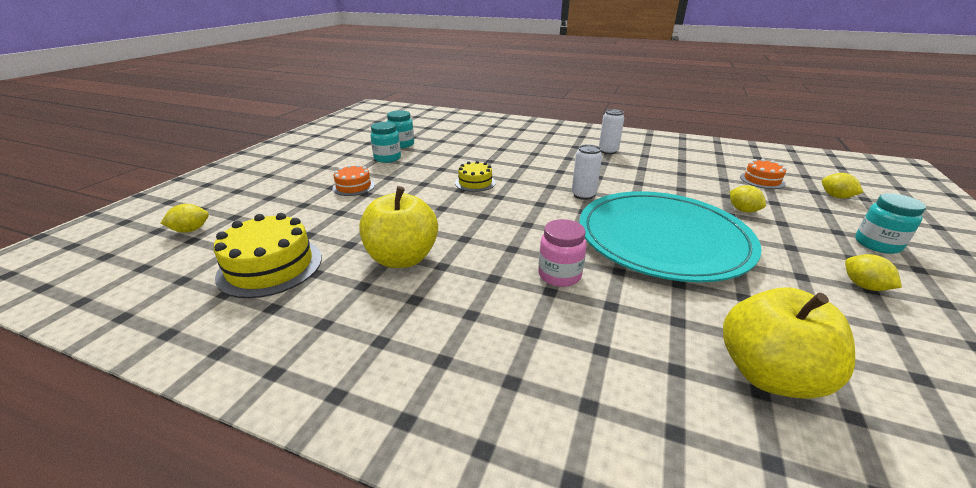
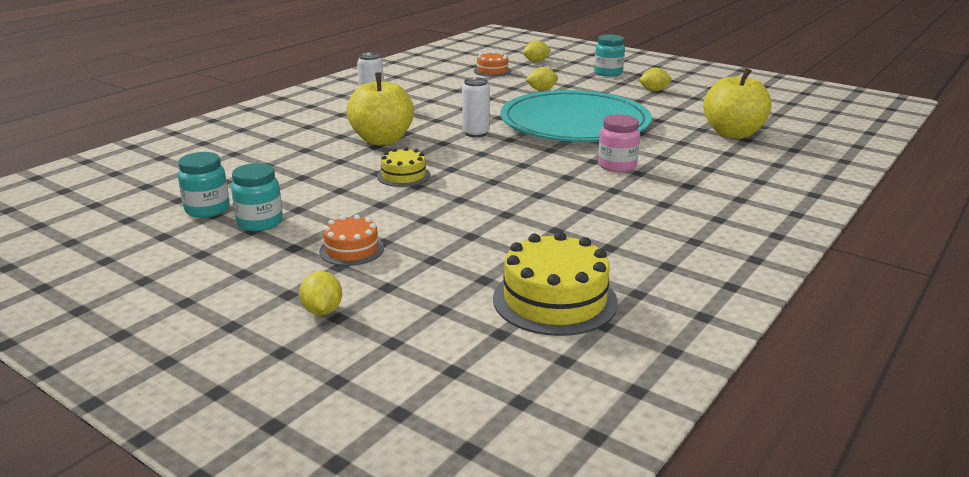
camera: 75 degrees left, 5 degrees down
yellow lemon [161,204,209,233] -> yellow lemon moved to [299,271,342,315]
yellow apple [359,186,438,268] -> yellow apple moved to [347,72,414,145]

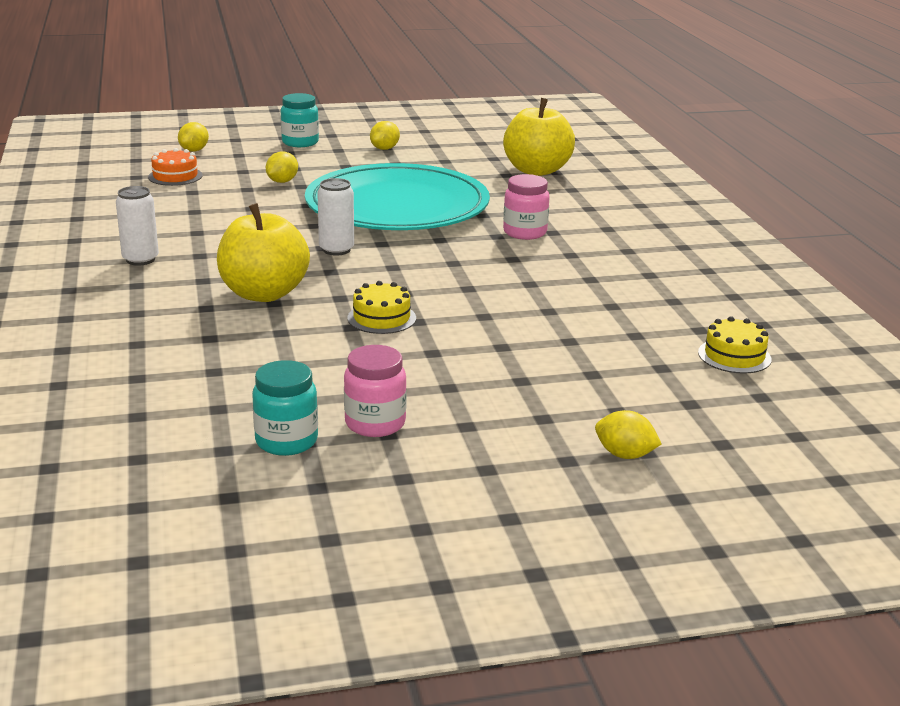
camera: 50 degrees left, 0 degrees up
turquoise jar [231,163,283,231] -> pink jar [344,345,407,437]
orange cake [319,215,384,266] -> none
yellow cake [493,232,618,336] -> yellow cake [698,316,772,374], size x0.58

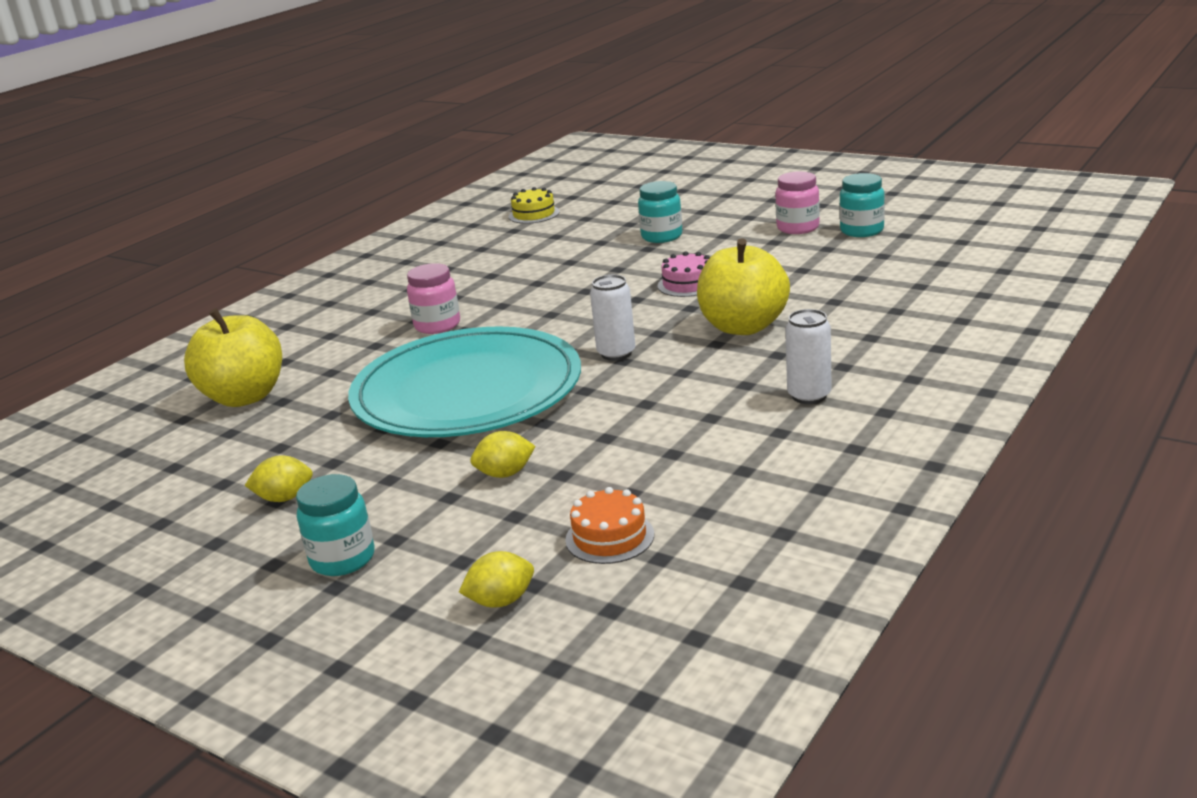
camera: 130 degrees left, 0 degrees up
yellow cake [347,281,416,334] -> pink cake [658,251,710,297]
yellow lemon [595,410,661,459] -> none
none -> turquoise jar [638,181,682,243]

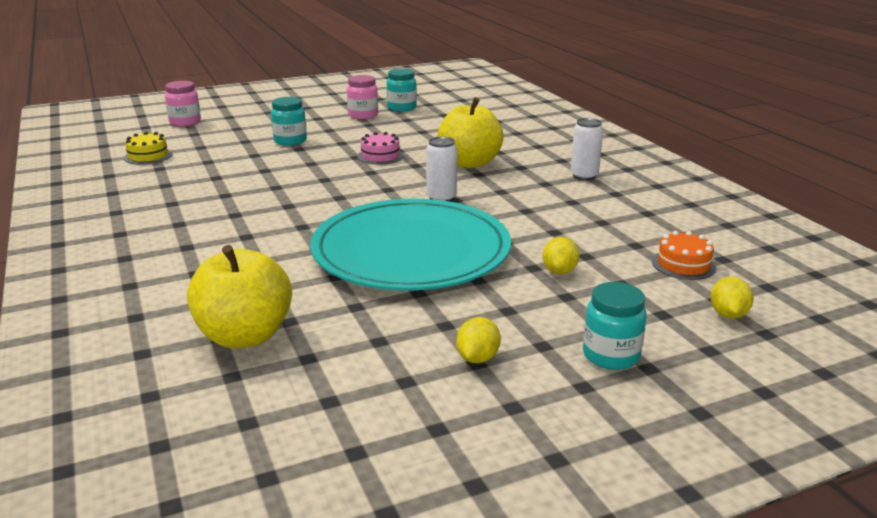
camera: 60 degrees left, 0 degrees up
pink jar [407,263,460,334] -> pink jar moved to [165,81,201,126]

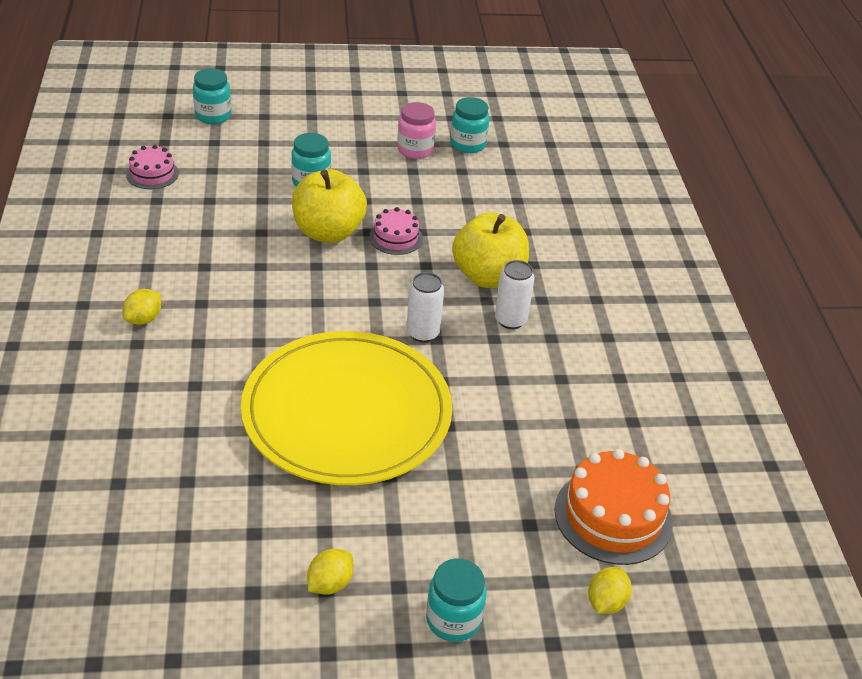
camera: 15 degrees right, 15 degrees up
yellow cake [124,132,172,165] -> pink cake [126,145,179,189]
pink jar [165,81,201,126] -> turquoise jar [193,68,231,124]
yellow apple [187,245,292,348] -> yellow apple moved to [292,169,367,243]
turquoise plate [310,199,511,291] -> yellow plate [241,331,453,485]
yellow lemon [542,237,579,274] -> yellow lemon moved to [123,289,161,325]
white can [570,118,603,180] -> white can moved to [495,260,535,329]
orange cake [652,231,717,280] -> orange cake [554,449,673,565], size x1.74

